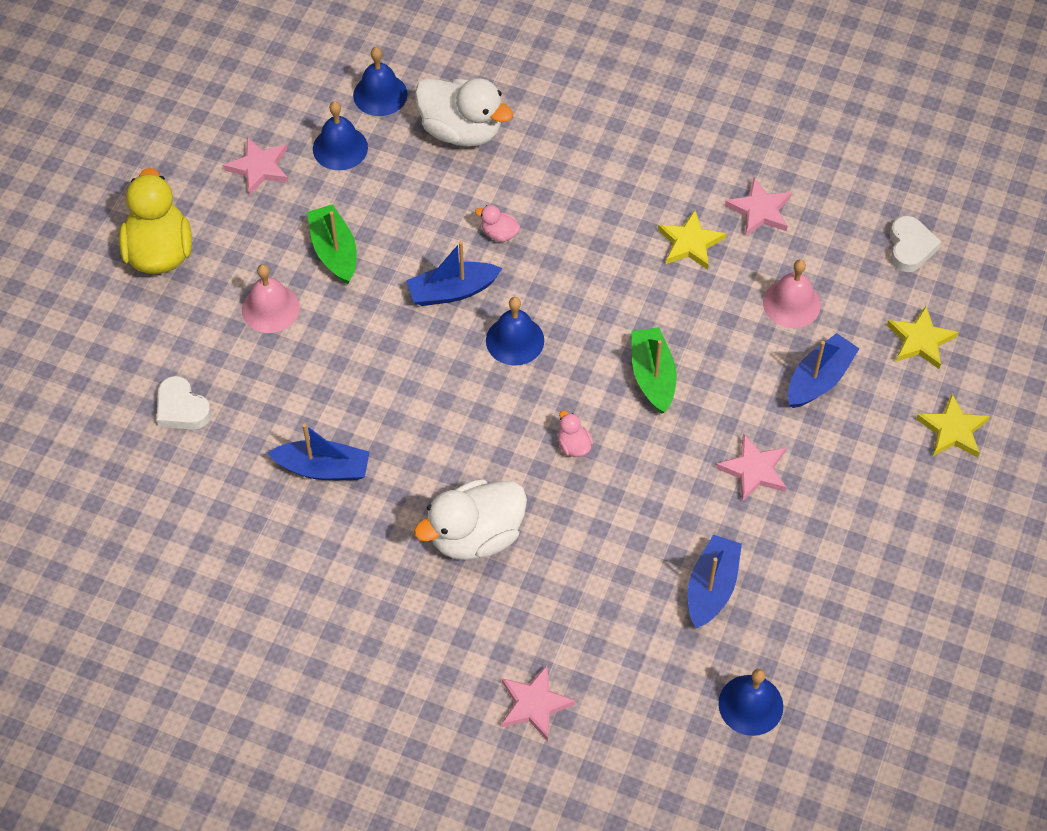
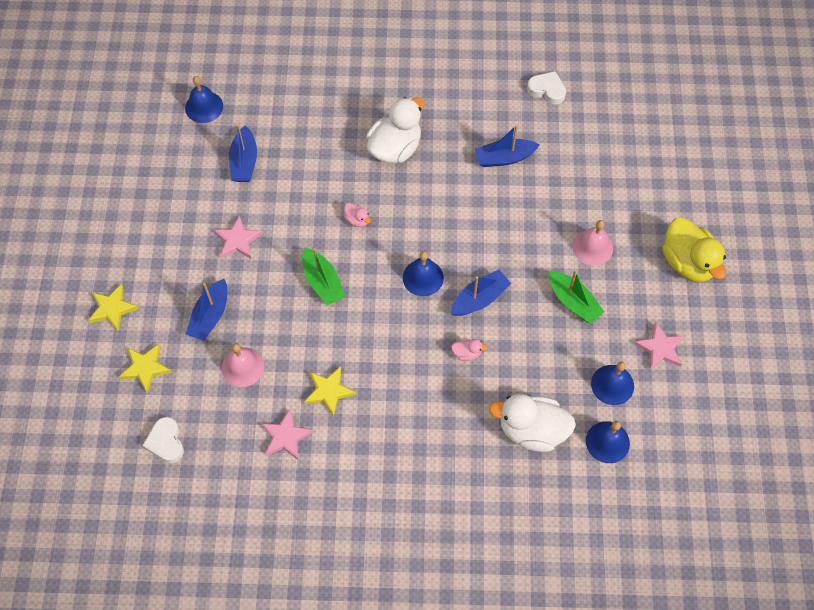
camera: 160 degrees right, 5 degrees up
white heart [157,376,212,430] -> white heart moved to [527,71,566,105]
pink star [501,665,576,741] -> none

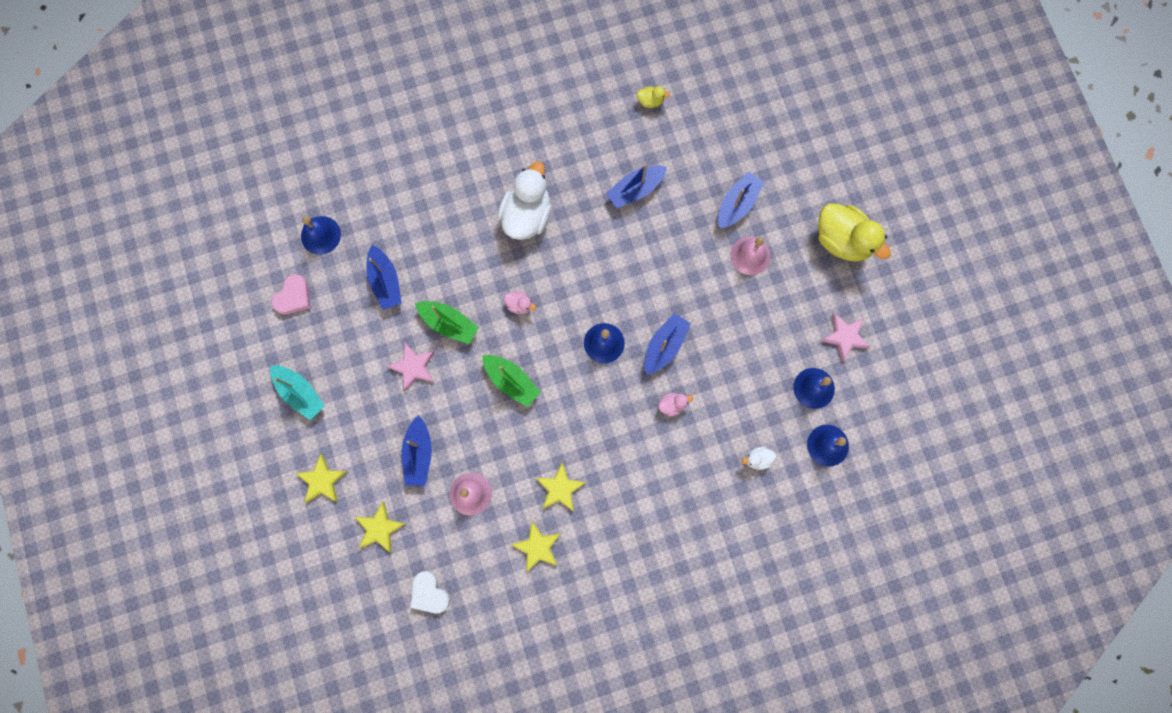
camera: 20 degrees left, 15 degrees up
pink star [261,409,313,460] -> yellow star [512,521,561,573]
white duck [489,394,576,452] -> white duck [742,446,776,470], size x0.43
white heart [527,71,566,105] -> yellow duck [637,86,670,108]
green boat [549,269,604,324] -> green boat moved to [415,301,479,344]
none -> turquoise boat [270,365,325,420]
none -> pink heart [271,274,311,314]
none -> blue boat [718,171,764,228]

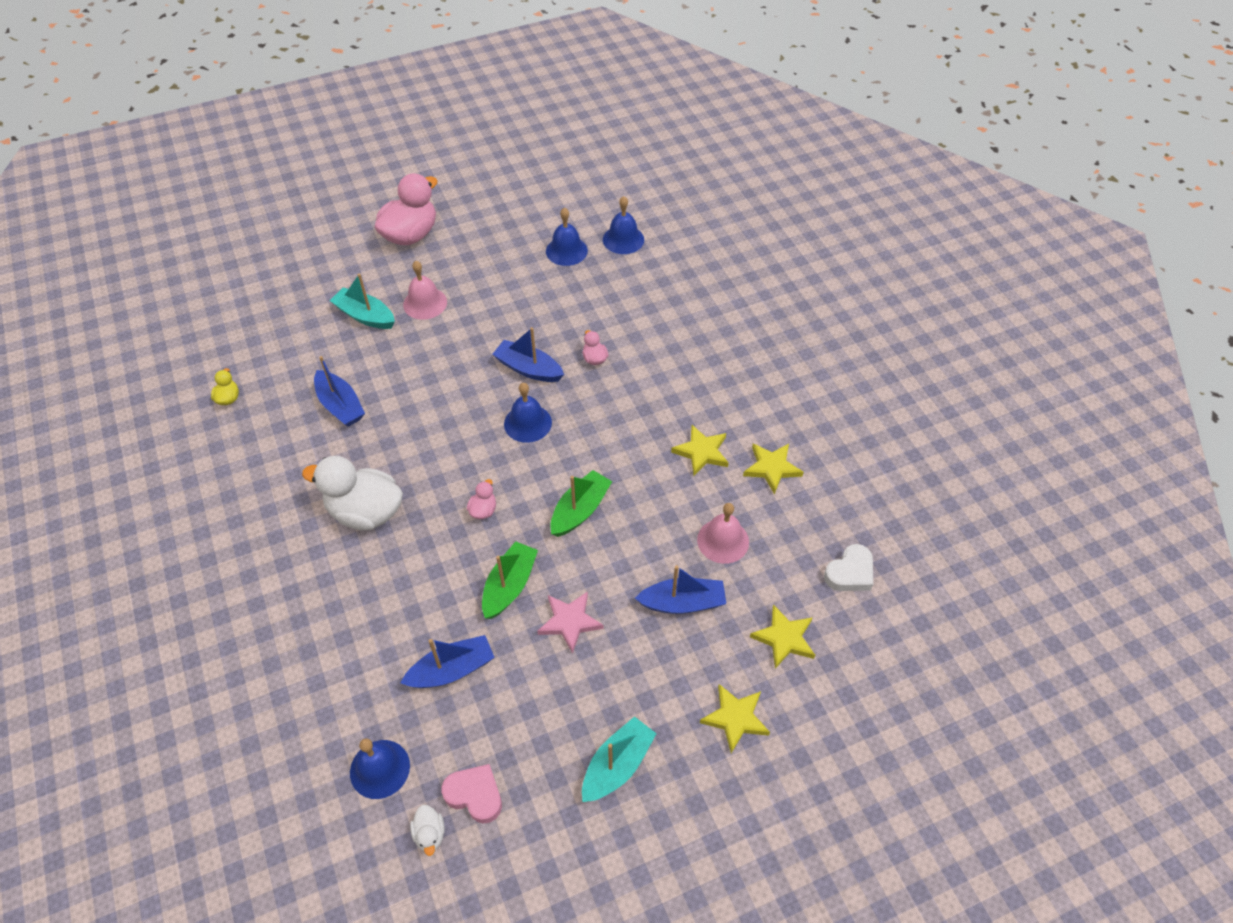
camera: 95 degrees left, 25 degrees down
blue boat [718,171,764,228] -> turquoise boat [330,274,395,329]
white duck [742,446,776,470] -> white duck moved to [410,805,445,856]
yellow duck [818,203,891,262] -> pink duck [374,173,438,245]
pink star [820,314,870,362] -> none

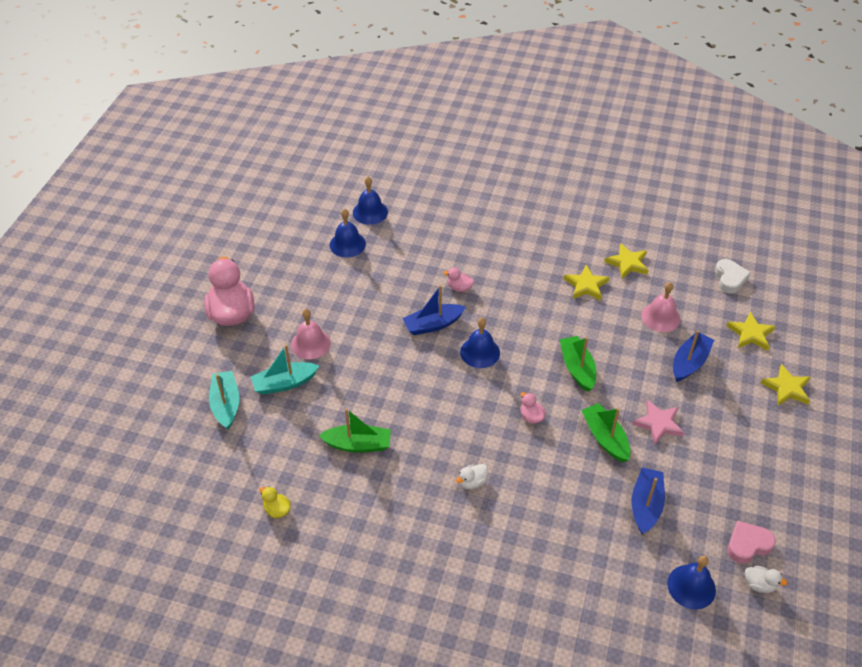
camera: 50 degrees left, 5 degrees down
white duck [302,456,403,530] -> white duck [456,464,488,489], size x0.43
blue boat [314,356,365,427] -> green boat [318,408,391,453]
turquoise boat [582,716,657,802] -> turquoise boat moved to [209,371,239,430]

